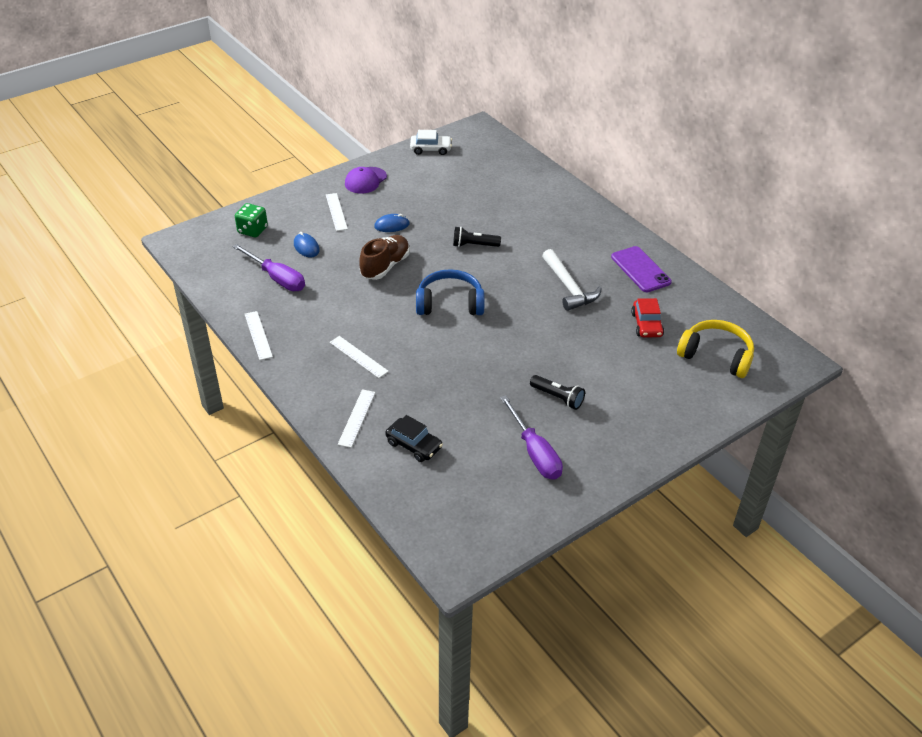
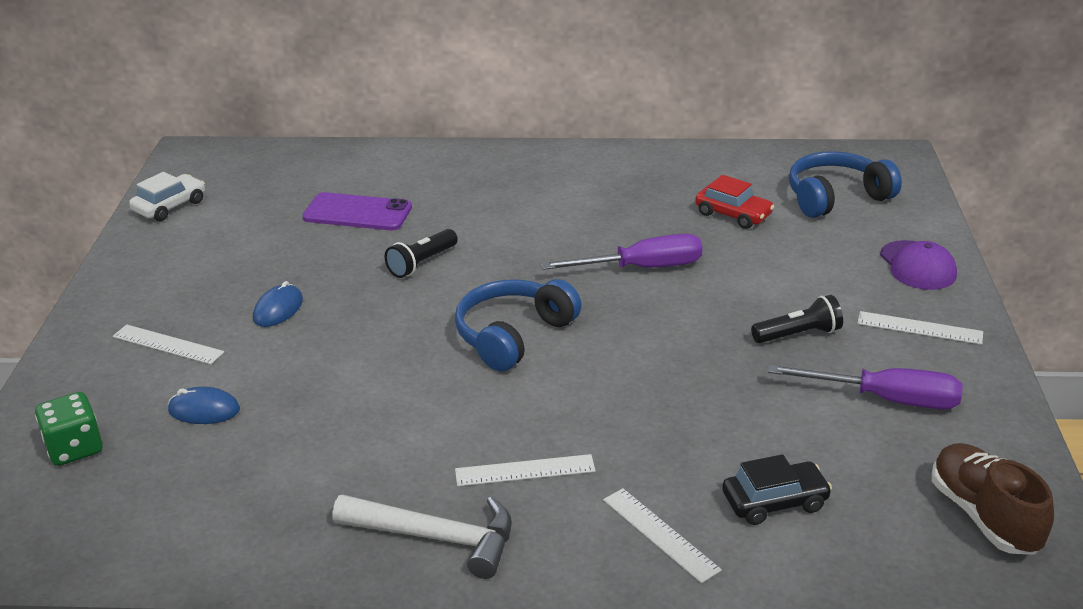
camera: 50 degrees left, 10 degrees down
purple screwdriver [232,244,305,291] -> purple screwdriver moved to [541,234,703,270]
white ruler [245,311,273,360] -> white ruler moved to [857,311,983,345]
purple cap [345,167,387,194] -> purple cap moved to [880,240,957,290]
brown shoe [359,235,410,280] -> brown shoe moved to [932,443,1054,554]
white hammer [542,249,602,311] -> white hammer moved to [332,495,512,579]
purple phone [611,246,672,292] -> purple phone moved to [302,192,412,230]
yellow headphones [677,320,754,378] -> blue headphones [789,151,902,218]

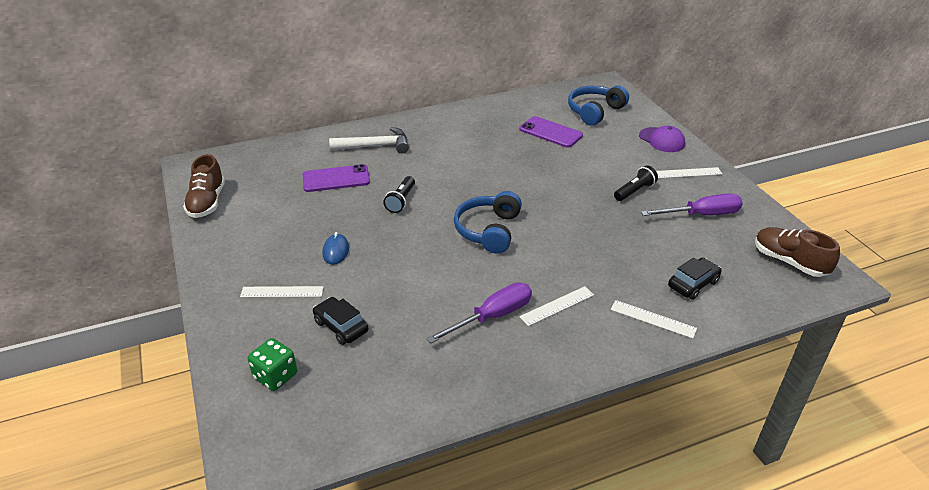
camera: 25 degrees left, 5 degrees up
white car [129,172,205,221] -> brown shoe [183,154,225,218]
blue mouse [168,387,240,424] -> black car [313,297,368,345]
white hammer [332,495,512,579] -> white hammer moved to [329,127,409,153]
purple screwdriver [541,234,703,270] -> purple screwdriver moved to [426,283,532,343]
red car [695,175,774,229] -> purple phone [519,116,583,148]

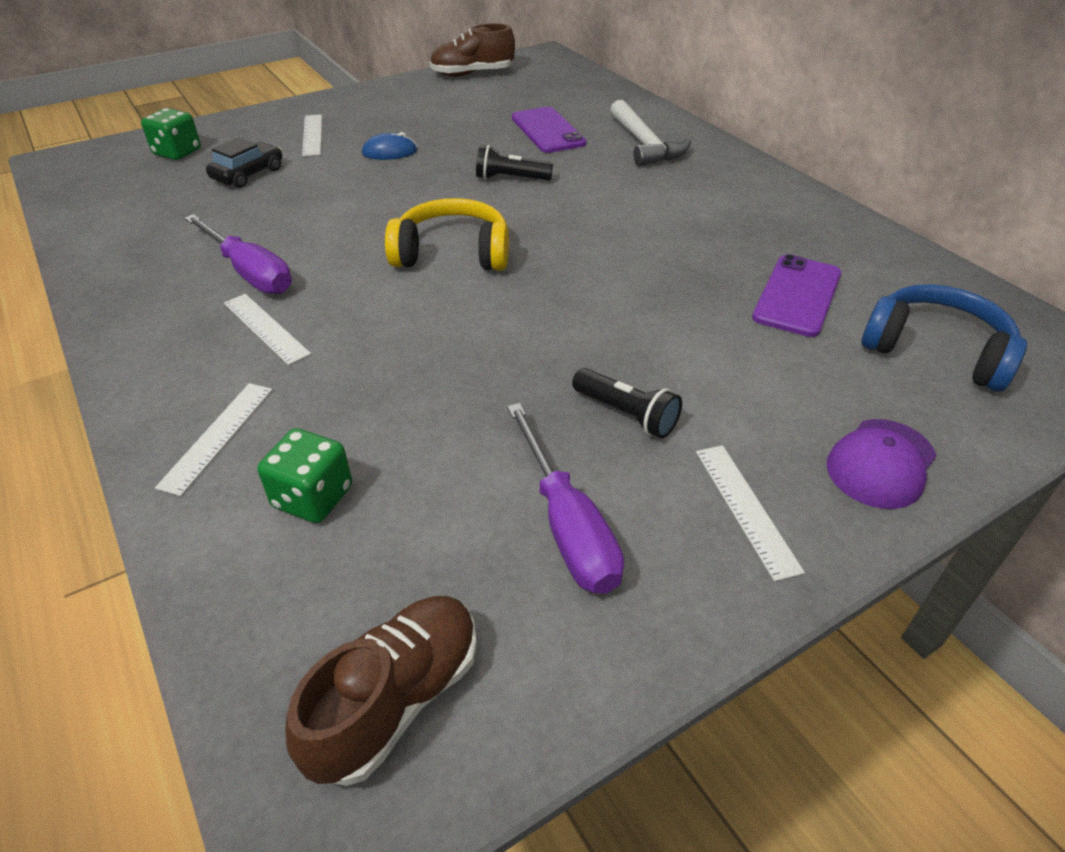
camera: 80 degrees right, 5 degrees up
blue headphones [454,191,522,254] -> yellow headphones [385,198,509,271]
black car [668,257,722,300] -> green dice [257,428,352,523]

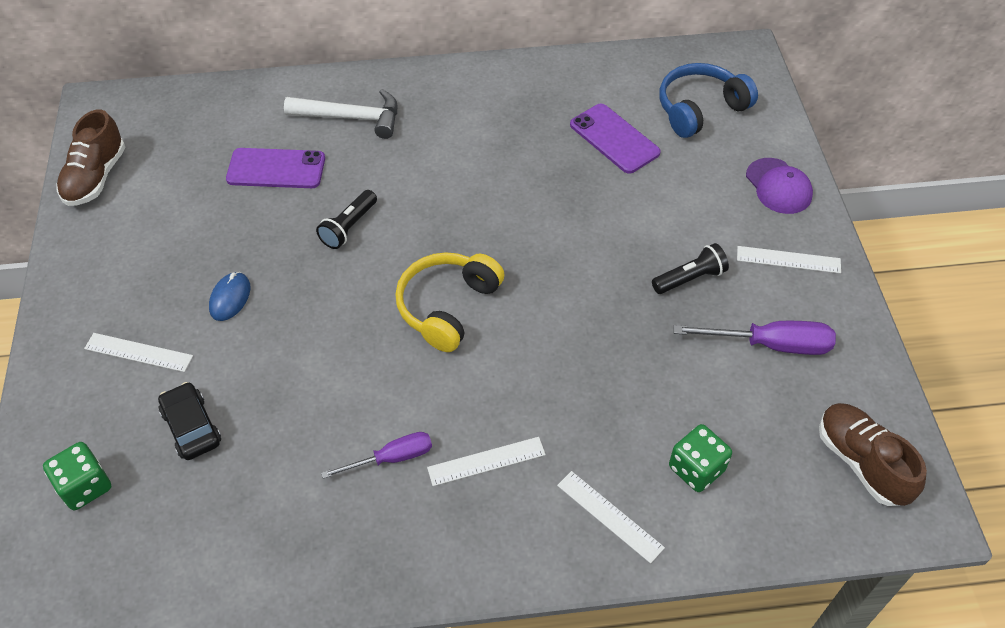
camera: 65 degrees left, 10 degrees up
purple screwdriver [184,214,292,294] -> purple screwdriver [321,432,432,479], size x0.66

